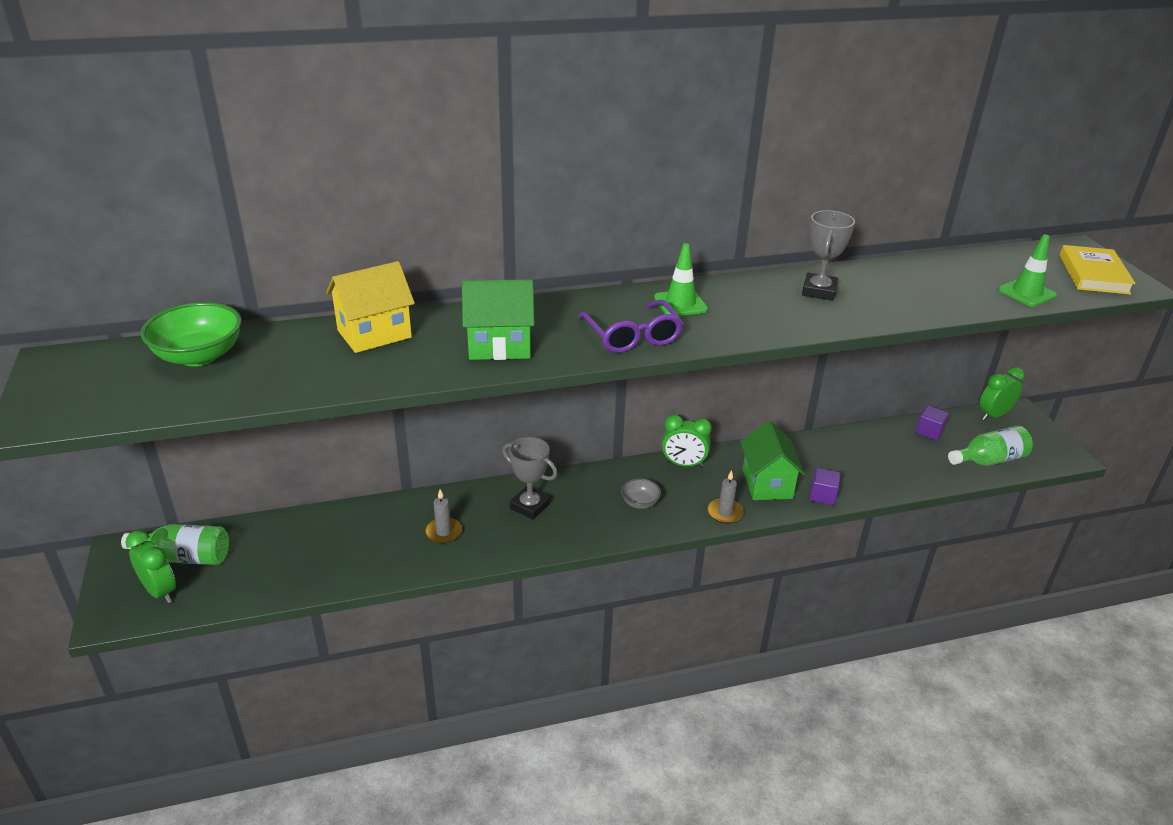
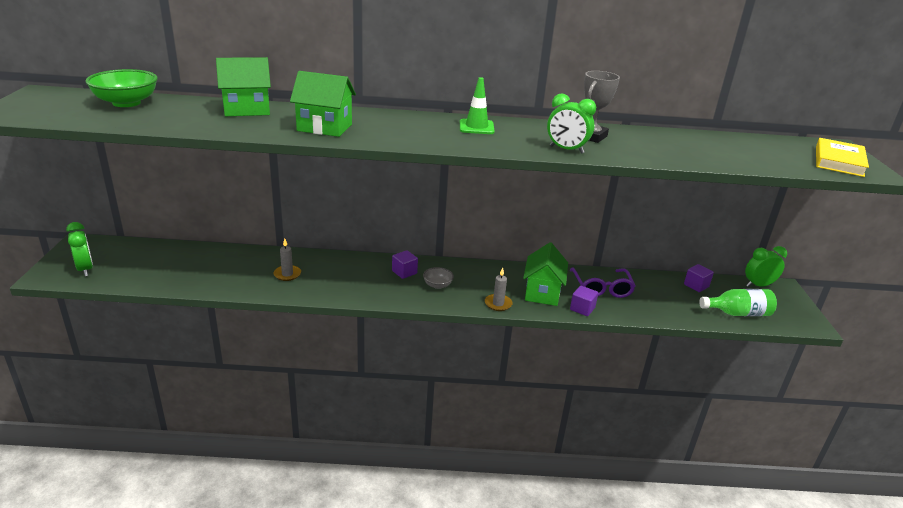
camera: 15 degrees right, 5 degrees down
green bottle [121,524,229,565] -> none
yellow house [326,261,415,353] -> green house [216,57,271,116]
grey trophy [502,437,558,520] -> none
purple glasses [578,300,683,353] -> purple glasses moved to [570,267,636,298]
green clock [662,415,712,467] -> green clock moved to [547,93,596,154]
green traffic cone [998,235,1057,307] -> none
none -> purple cube [392,250,418,279]

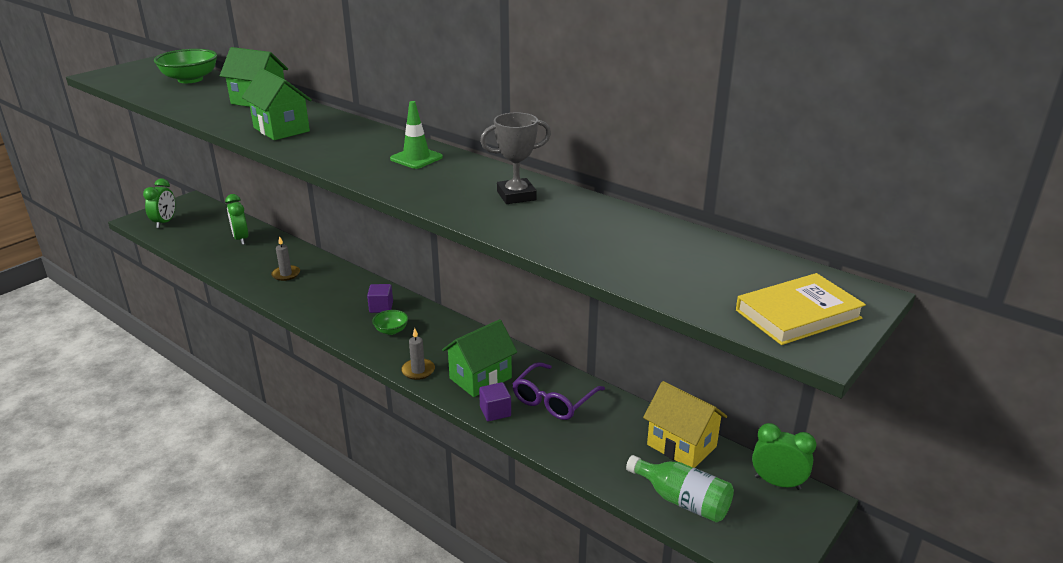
camera: 40 degrees right, 0 degrees up
grey bowl [423,267,454,289] -> green bowl [372,310,408,335]
green clock [547,93,596,154] -> green clock moved to [225,194,249,245]
purple cube [684,264,714,292] -> yellow house [643,381,727,468]

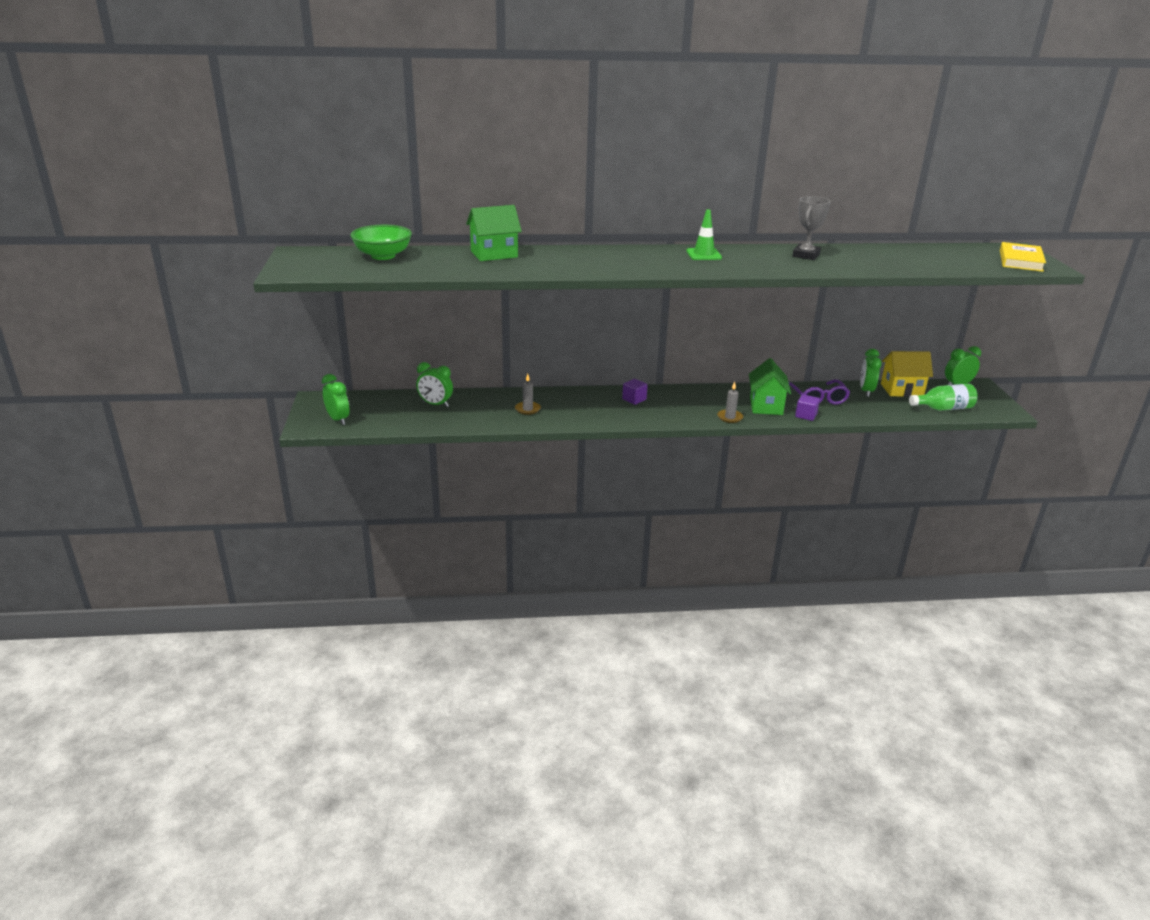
camera: 45 degrees left, 0 degrees up
green house [242,68,312,140] -> none
green bowl [372,310,408,335] -> none
none -> green clock [860,349,882,397]

